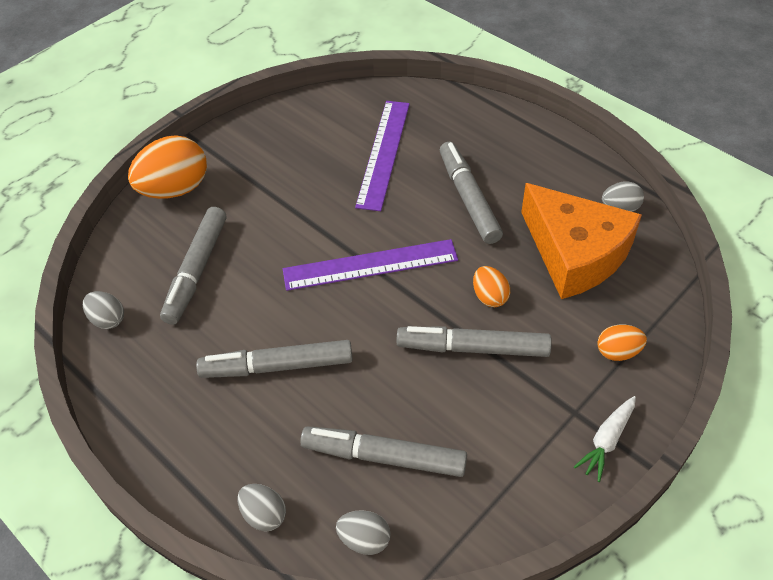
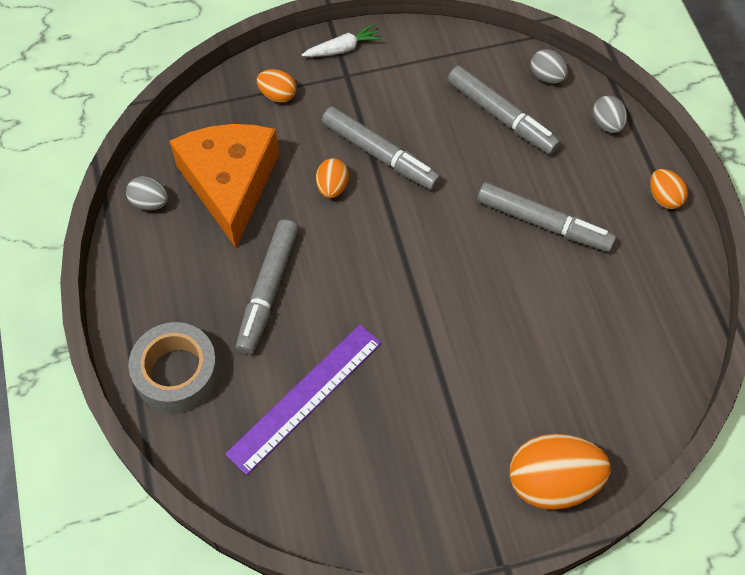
camera: 150 degrees left, 10 degrees up
grey egg [83,291,124,329] -> none
grey marker [160,207,226,325] -> none
purple ruler [283,239,458,291] -> none
none -> grey tape [128,322,219,414]
none -> orange egg [650,169,688,209]

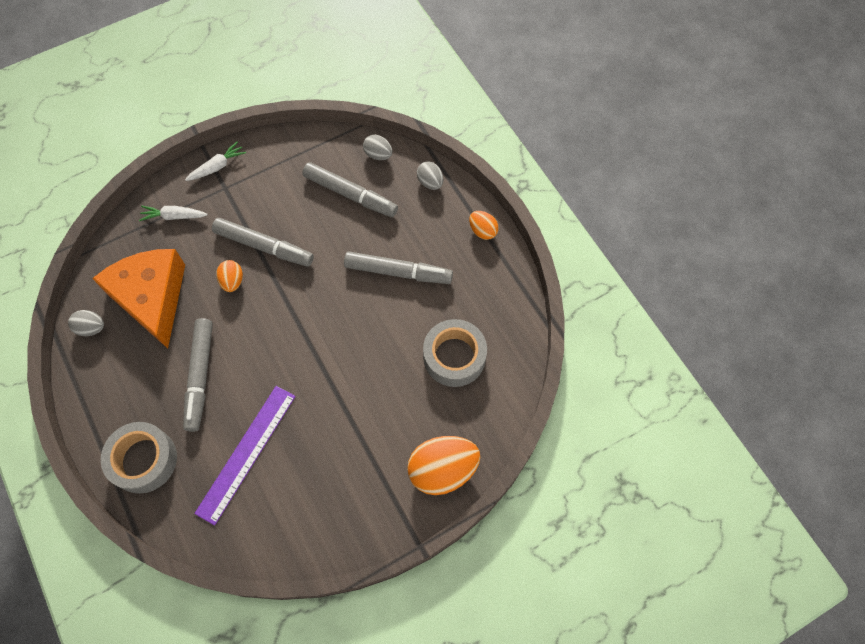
camera: 15 degrees left, 5 degrees up
orange egg [257,69,296,103] -> white carrot [139,206,208,221]
none -> grey tape [423,319,487,387]

